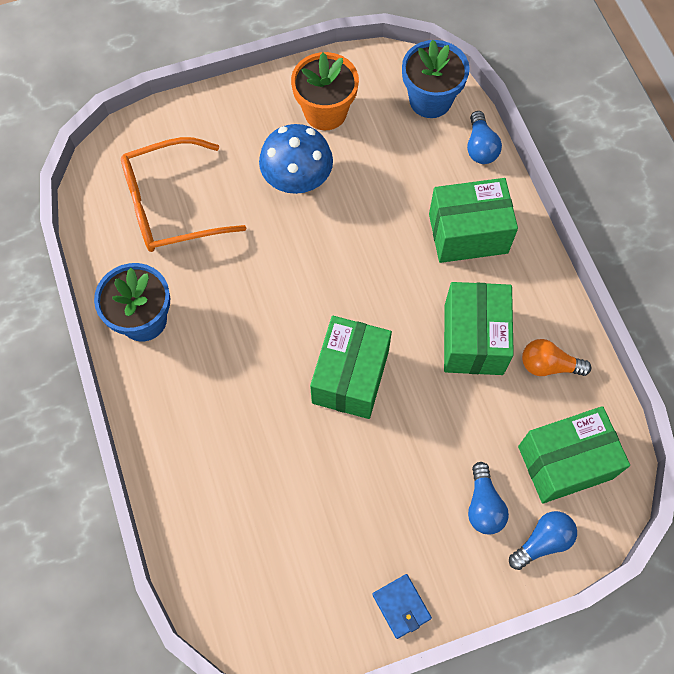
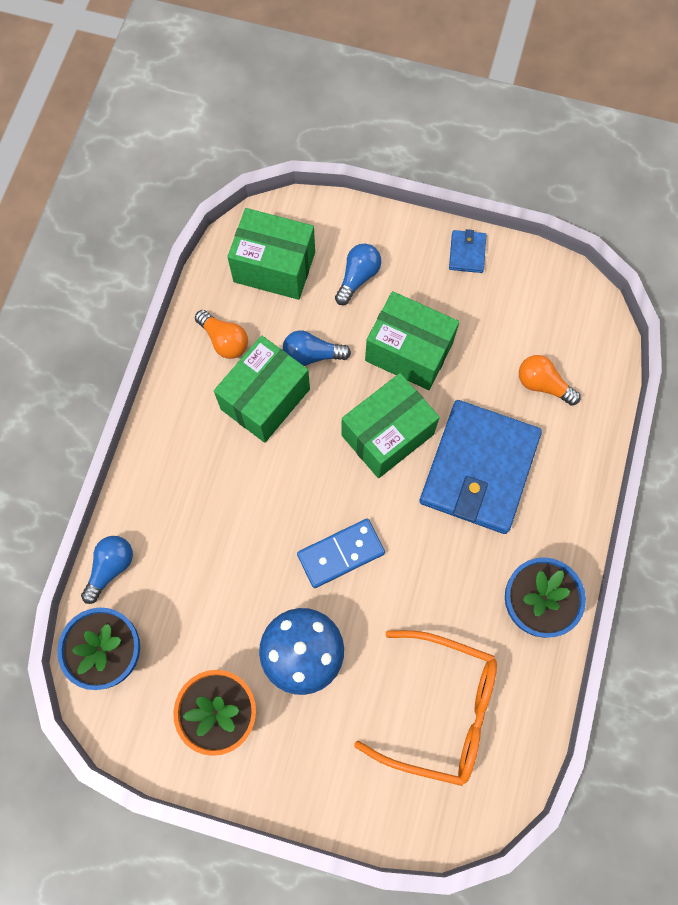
camera: 145 degrees left, 5 degrees up
green box [429,178,518,263] -> green box moved to [365,291,459,390]
blue light bulb [509,511,577,570] -> blue light bulb moved to [283,330,351,366]
none -> blue domino [297,519,385,588]
none -> blue wallet [420,400,542,534]
none -> orange light bulb [519,355,581,406]

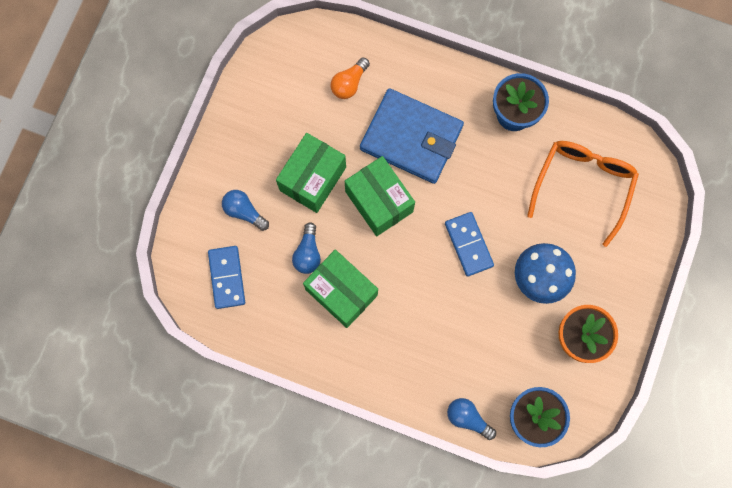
camera: 85 degrees left, 5 degrees up
orange light bulb [195,310,248,359] -> none
green box [227,208,315,300] -> blue domino [208,246,245,309]
blue wallet [449,229,486,273] -> none

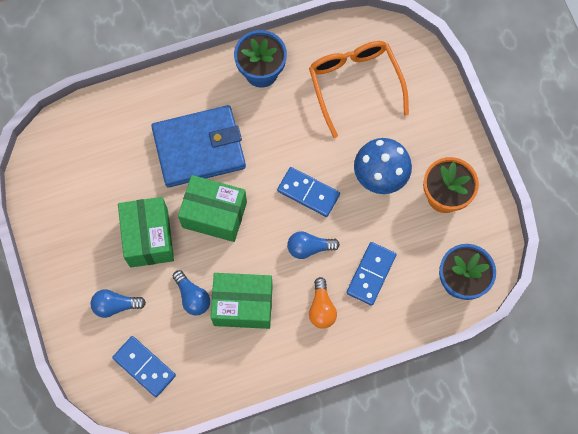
camera: 40 degrees left, 5 degrees down
orange light bulb [331,57,370,99] -> orange light bulb moved to [309,277,337,329]
blue light bulb [447,398,496,440] -> blue light bulb moved to [287,231,340,259]
none -> blue domino [346,242,397,306]

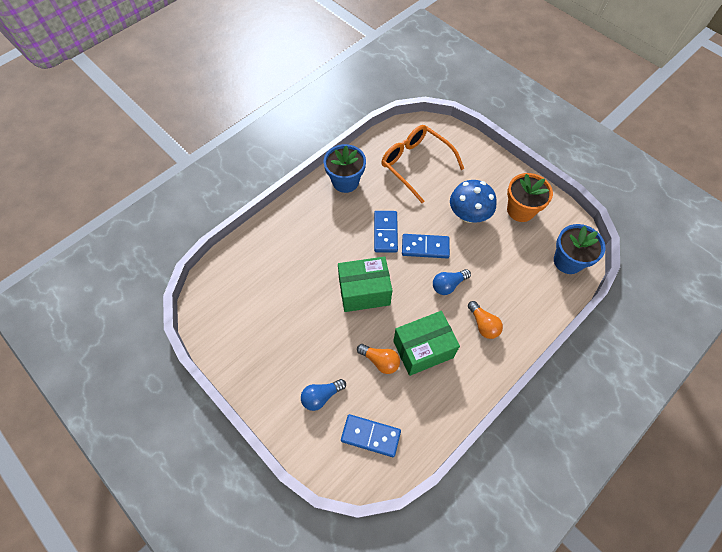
camera: 25 degrees left, 10 degrees down
green box [118,197,174,267] -> none
blue wallet [151,105,246,187] -> none
blue light bulb [173,270,210,315] -> orange light bulb [357,344,400,374]
blue domino [346,242,397,306] -> blue domino moved to [374,211,398,253]

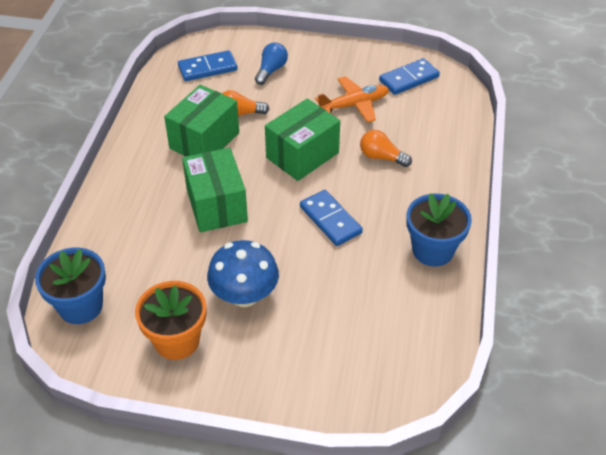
camera: 145 degrees right, 15 degrees down
orange glasses [381,125,464,203] -> none
blue domino [402,234,450,258] -> blue domino moved to [379,58,440,95]
blue light bulb [433,269,471,295] -> green box [182,148,248,232]
orange light bulb [468,301,503,339] -> orange light bulb moved to [360,130,412,167]
none -> orange plane [315,76,389,123]

